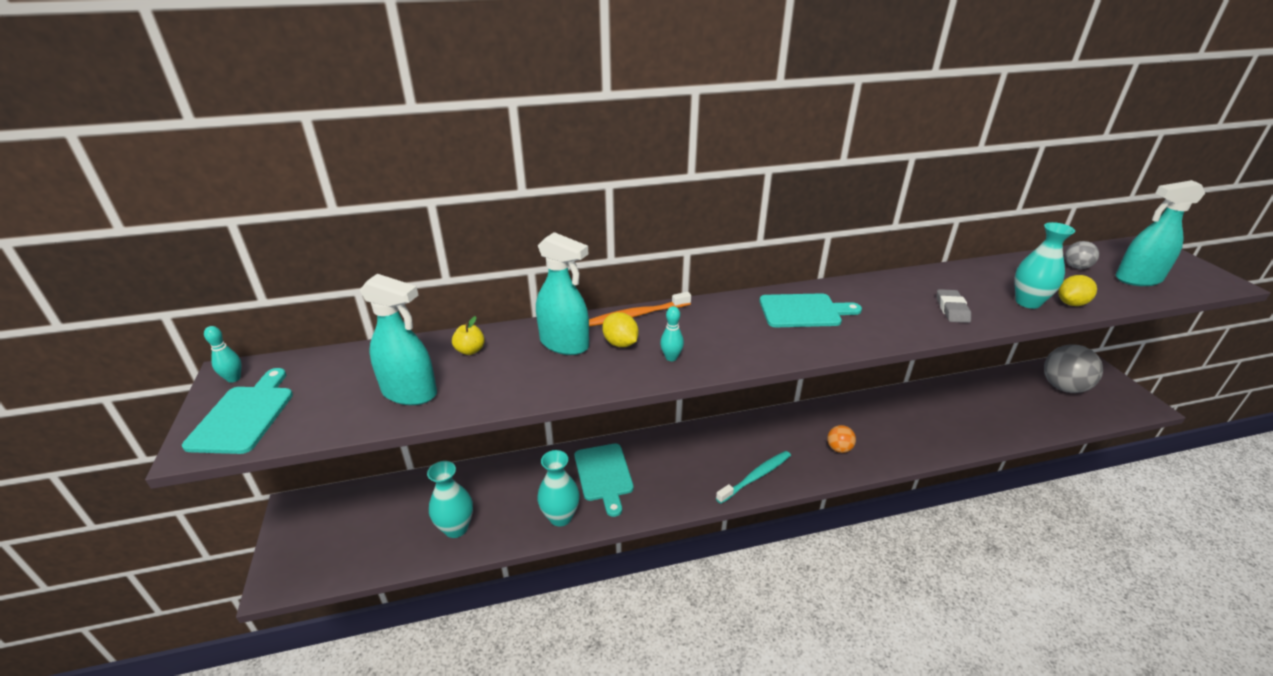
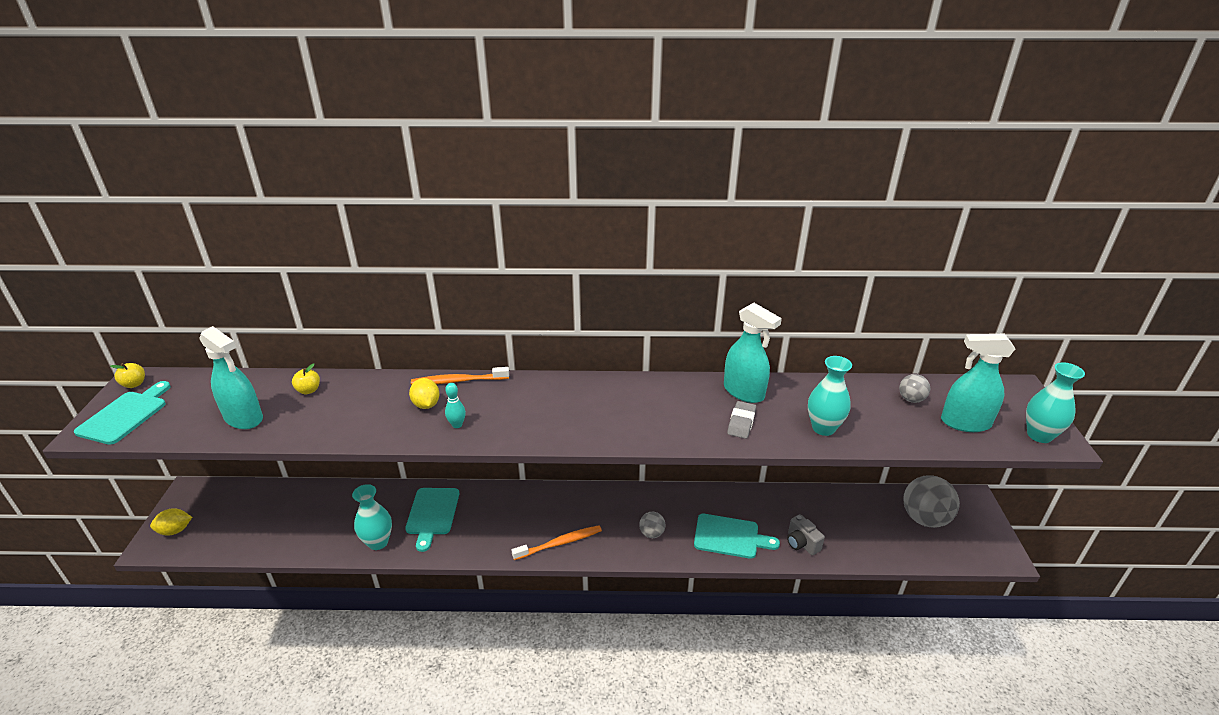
camera: 15 degrees right, 0 degrees up
turquoise bowling pin [204,326,241,383] -> yellow apple [110,363,145,388]
turquoise vase [427,461,473,538] -> turquoise vase moved to [1026,362,1085,443]
turquoise spray bottle [536,232,589,355] -> turquoise spray bottle moved to [724,303,782,403]
turquoise toothbrush [716,451,791,504] -> orange toothbrush [511,525,602,560]
turquoise cutting board [759,293,862,327] -> turquoise cutting board moved to [694,514,780,559]
orange ball [827,425,856,453] -> grey ball [639,512,665,538]
yellow lemon [1058,275,1097,306] -> yellow lemon moved to [150,508,192,536]
none -> grey camera [787,514,825,555]

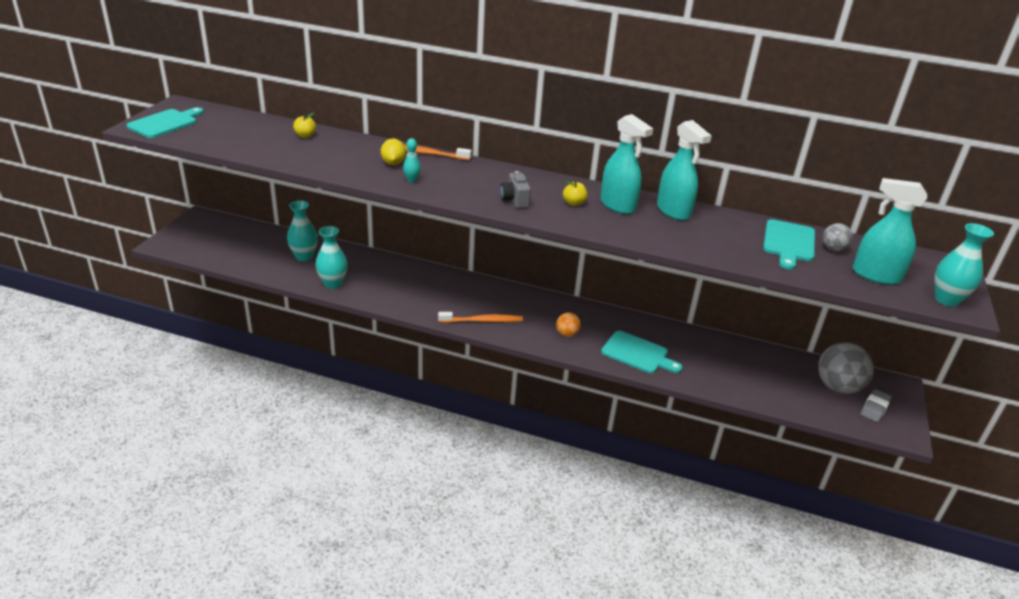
camera: 15 degrees right, 0 degrees up
yellow apple [110,363,145,388] -> yellow apple moved to [563,180,588,206]
yellow lemon [150,508,192,536] -> none
turquoise spray bottle [199,326,263,429] -> turquoise spray bottle moved to [600,114,653,214]
turquoise cutting board [405,488,459,552] -> turquoise cutting board moved to [763,219,815,270]
grey ball [639,512,665,538] -> orange ball [556,312,581,337]
grey eraser [727,401,756,439] -> grey eraser moved to [861,389,892,422]
grey camera [787,514,825,555] -> grey camera moved to [500,171,531,208]
turquoise vase [808,356,852,436] -> turquoise vase moved to [287,200,318,261]

